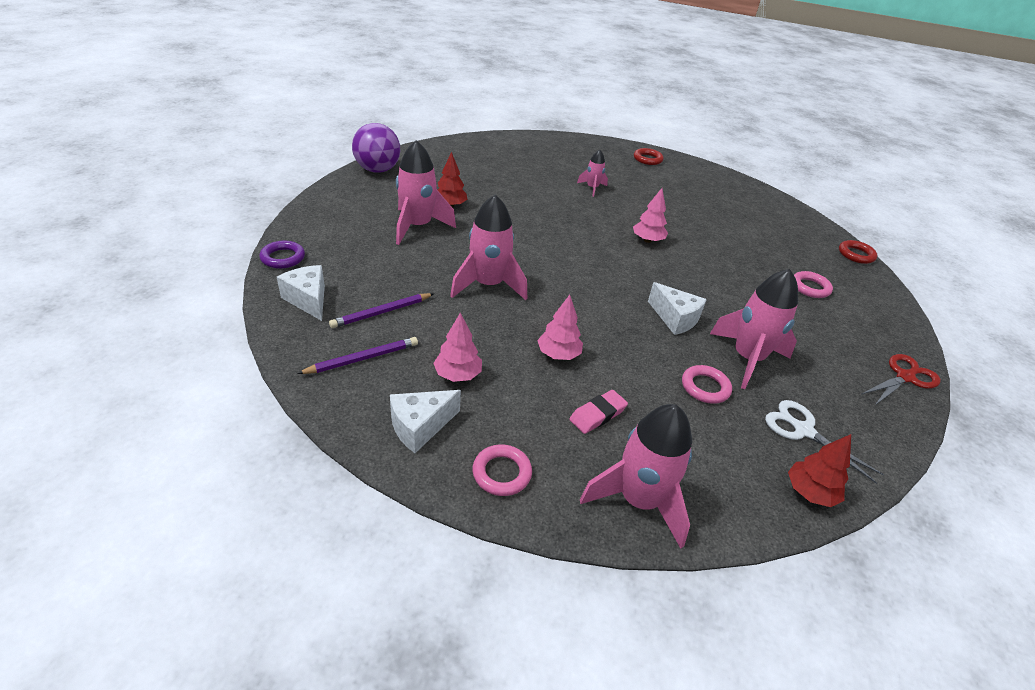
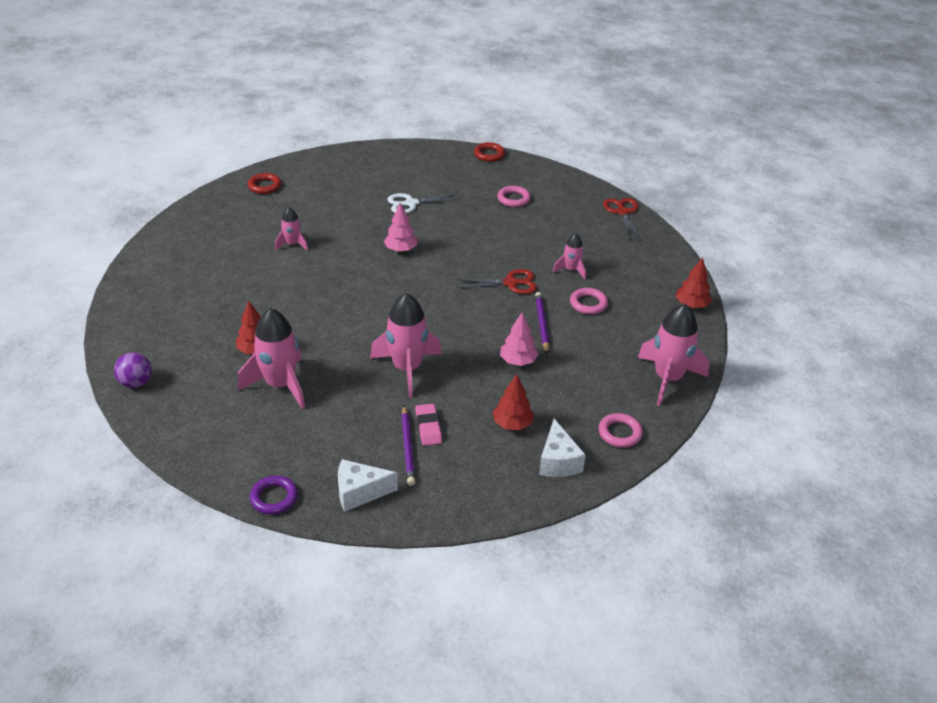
camera: 60 degrees left, 0 degrees up
purple pencil [297,337,418,374] -> purple pencil moved to [535,292,549,354]
purple ball [352,123,400,173] -> purple ball [114,352,152,388], size x0.61
pink tree [433,313,482,382] -> red tree [493,374,534,430]
pink eraser [569,390,628,434] -> pink eraser moved to [415,404,442,446]
white cheese [648,282,707,335] -> red scissors [456,269,537,294]
pink rocket [710,269,798,389] -> pink rocket [553,233,586,279], size x0.53
white scissors [765,400,884,484] -> white scissors moved to [387,193,461,214]

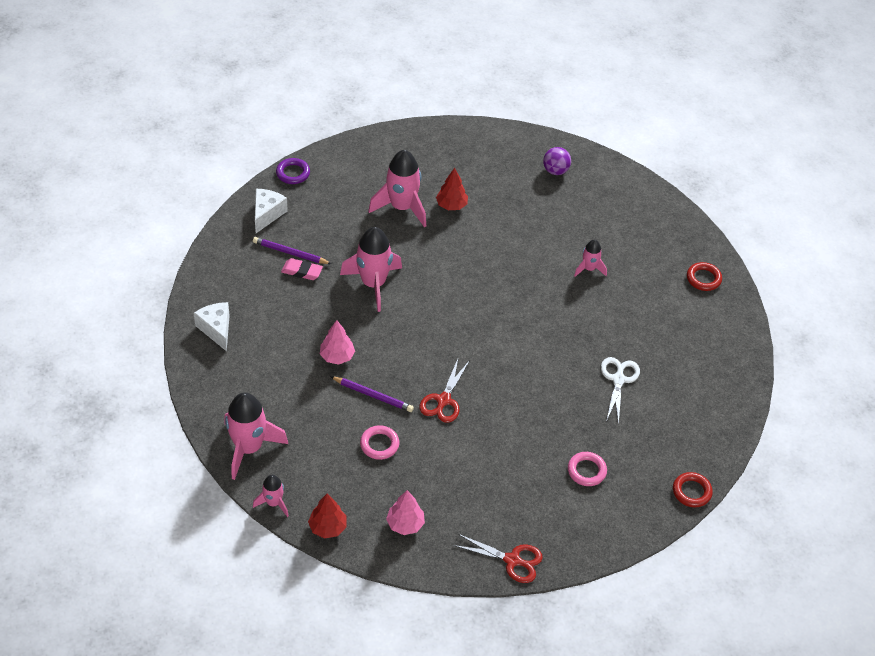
camera: 115 degrees right, 10 degrees up
purple ball [114,352,152,388] -> purple ball moved to [543,147,571,175]
pink tree [384,203,417,252] -> pink tree moved to [386,490,425,535]
red tree [493,374,534,430] -> none
white cheese [539,419,586,477] -> white cheese turned 45 degrees clockwise [194,302,230,351]
pink rocket [553,233,586,279] -> pink rocket moved to [253,475,289,517]
pink ring [599,413,643,447] -> none

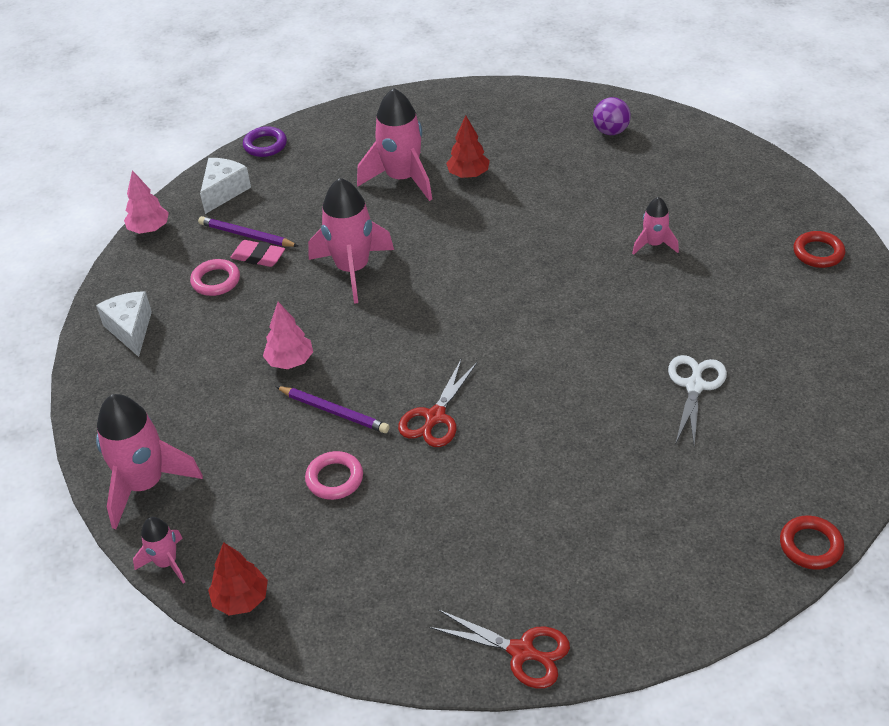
camera: 10 degrees right, 5 degrees down
pink tree [386,490,425,535] -> pink tree moved to [124,170,169,234]
pink ring [568,452,607,486] -> pink ring moved to [190,259,240,296]

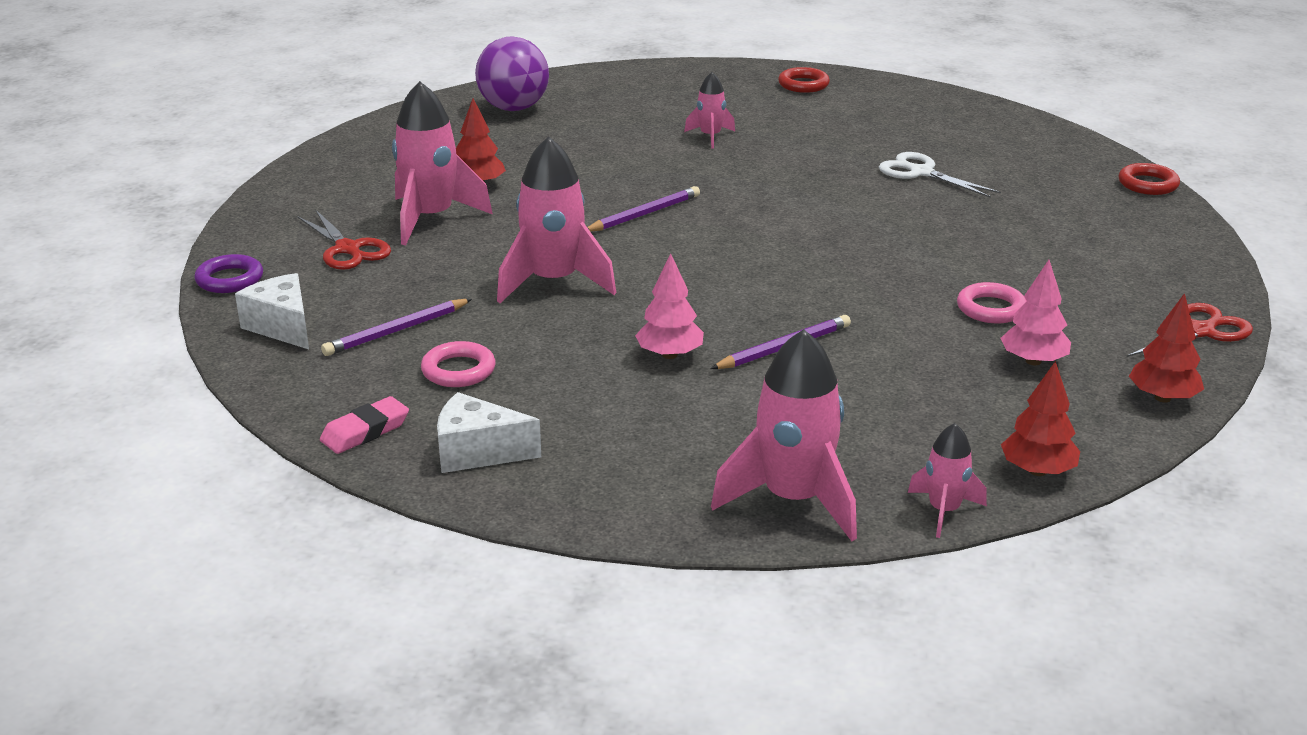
camera: 65 degrees left, 15 degrees down
pink tree [124,170,169,234] -> pink tree moved to [1001,260,1071,365]
pink eraser [230,240,285,267] -> pink eraser moved to [320,396,409,454]
pink ring [305,451,363,500] -> pink ring moved to [957,282,1026,323]
red scissors [398,358,477,447] -> red scissors moved to [297,210,391,270]
purple ball [593,97,631,135] -> purple ball [475,36,549,111], size x1.65
none -> purple pencil [587,186,700,232]
none -> red tree [1129,293,1204,403]

